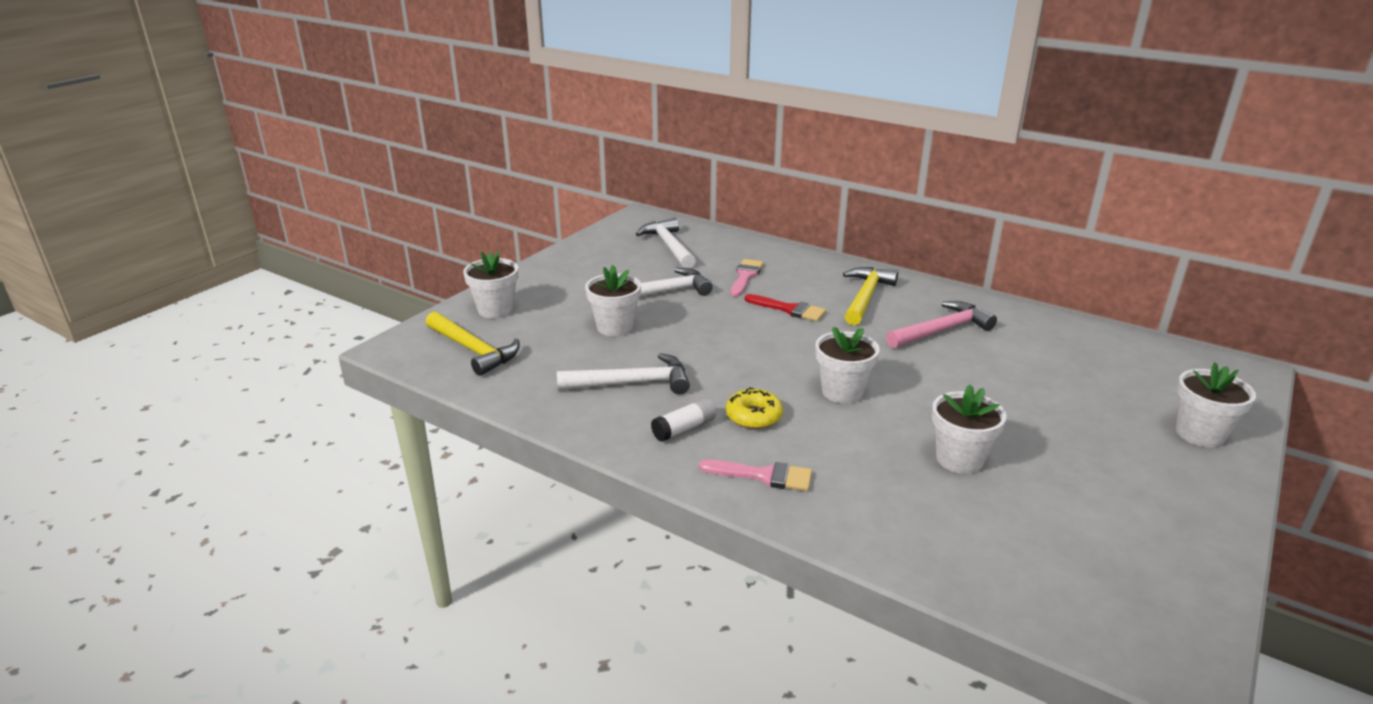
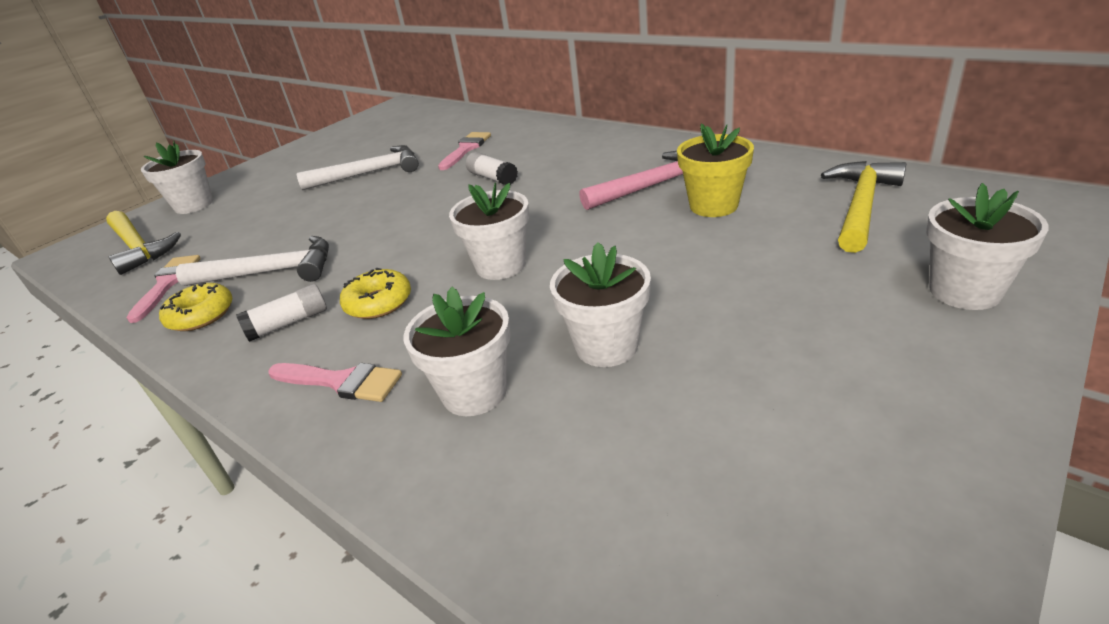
camera: 10 degrees right, 5 degrees up
white flower pot [585,265,641,336] -> white flower pot moved to [404,287,511,416]
white hammer [636,218,696,268] -> none
red brush [745,294,826,321] -> white glue stick [466,152,518,185]
yellow hammer [843,267,898,325] -> yellow hammer moved to [821,161,906,253]
none -> pink brush [126,255,201,323]
none -> yellow donut [159,282,232,331]
none -> yellow flower pot [677,123,754,217]

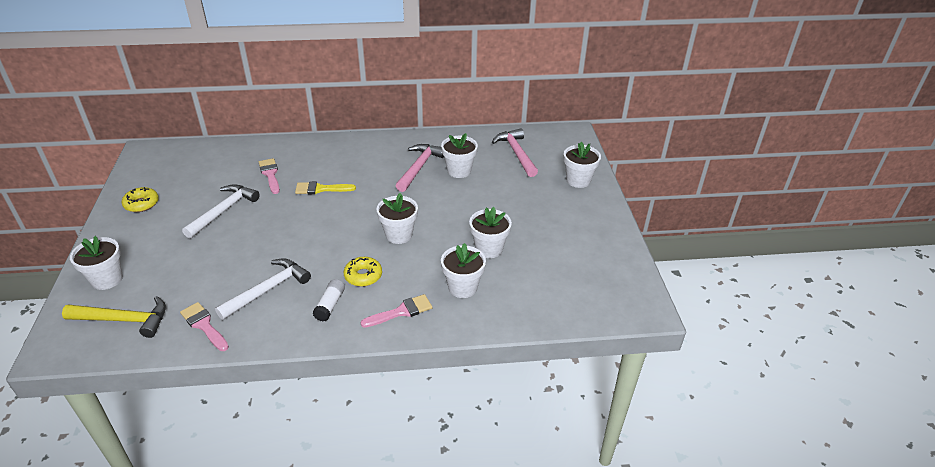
camera: 50 degrees left, 5 degrees up
yellow donut [159,282,232,331] -> yellow donut moved to [122,187,159,212]
white glue stick [466,152,518,185] -> yellow brush [295,181,356,194]
yellow flower pot [677,123,754,217] -> white flower pot [441,133,478,178]
yellow hammer [821,161,906,253] -> pink hammer [492,128,538,177]

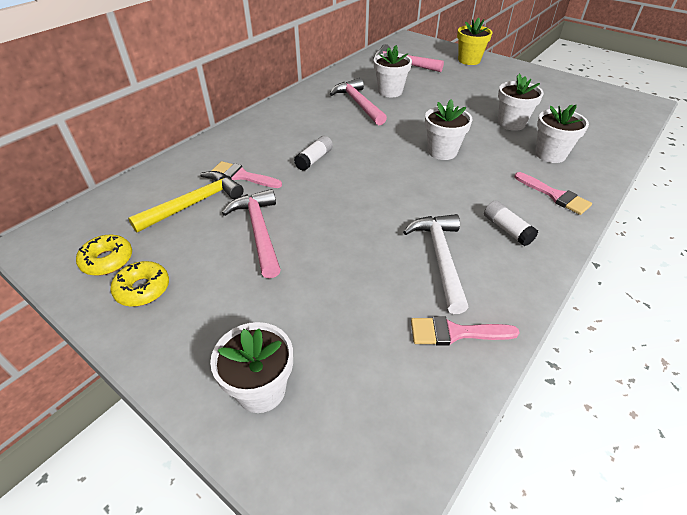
camera: 45 degrees left, 5 degrees up
yellow hammer [62,296,166,338] -> yellow hammer moved to [128,171,244,233]
white hammer [182,184,260,239] -> pink hammer [222,189,281,279]
yellow brush [295,181,356,194] -> white glue stick [294,136,333,171]
yellow donut [344,257,382,287] -> yellow donut moved to [76,235,132,276]
pink brush [360,294,432,328] -> pink brush turned 120 degrees clockwise [514,172,592,215]
white flower pot [564,142,601,188] -> yellow flower pot [457,17,493,65]

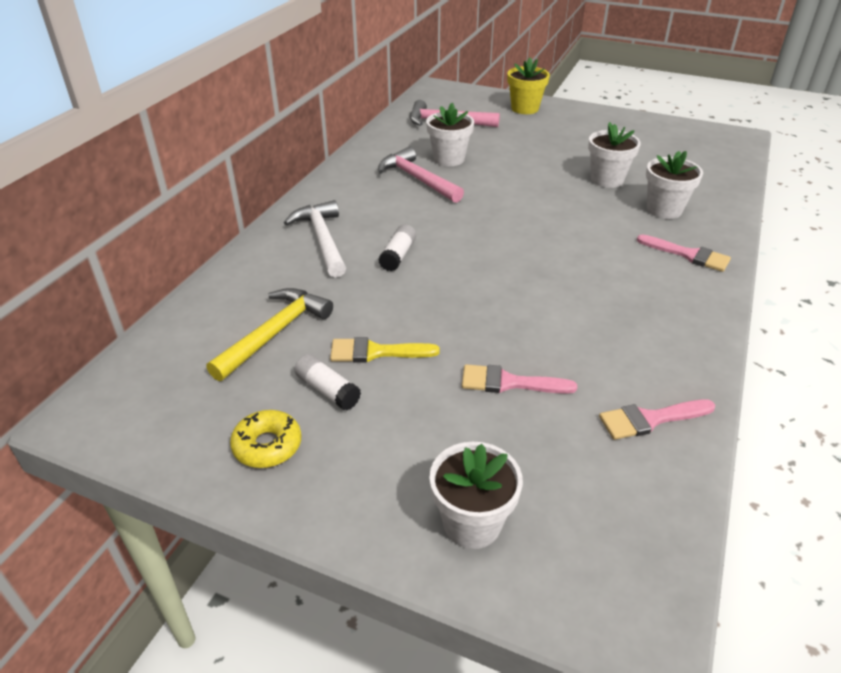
camera: 15 degrees left, 5 degrees down
yellow donut [76,235,132,276] -> none
pink brush [211,161,282,188] -> pink brush moved to [462,364,577,394]
pink hammer [222,189,281,279] -> yellow brush [330,337,440,363]
white hammer [403,214,469,314] -> white hammer moved to [284,200,346,278]
white flower pot [425,99,473,160] -> none
white glue stick [484,200,538,246] -> white glue stick moved to [295,354,361,410]

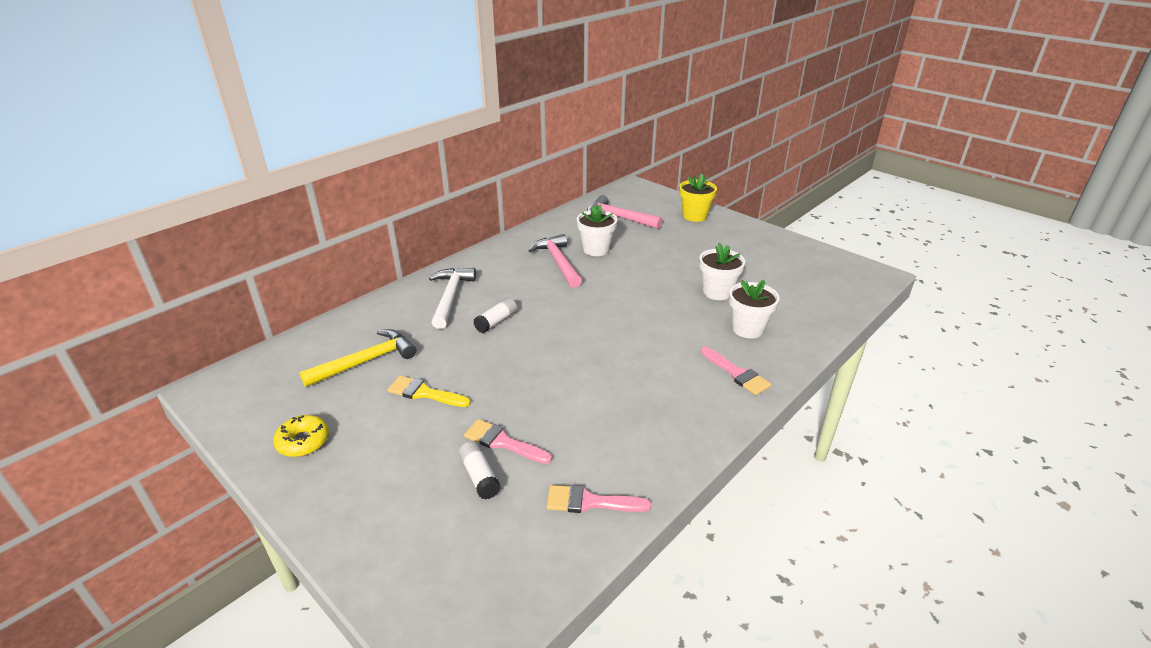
camera: 20 degrees right, 5 degrees down
white glue stick [295,354,361,410] -> white glue stick moved to [458,441,501,500]
white flower pot [429,442,523,549] -> none

